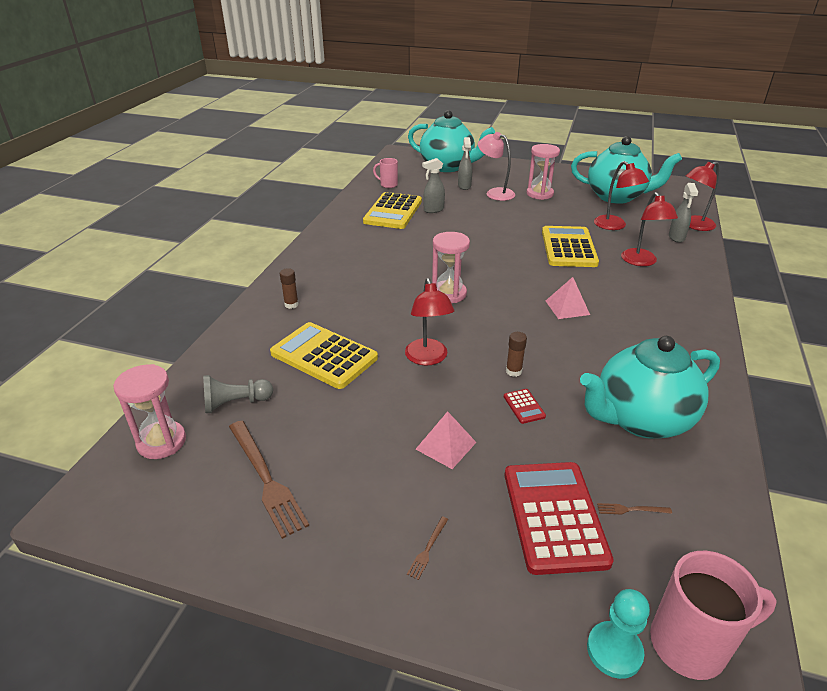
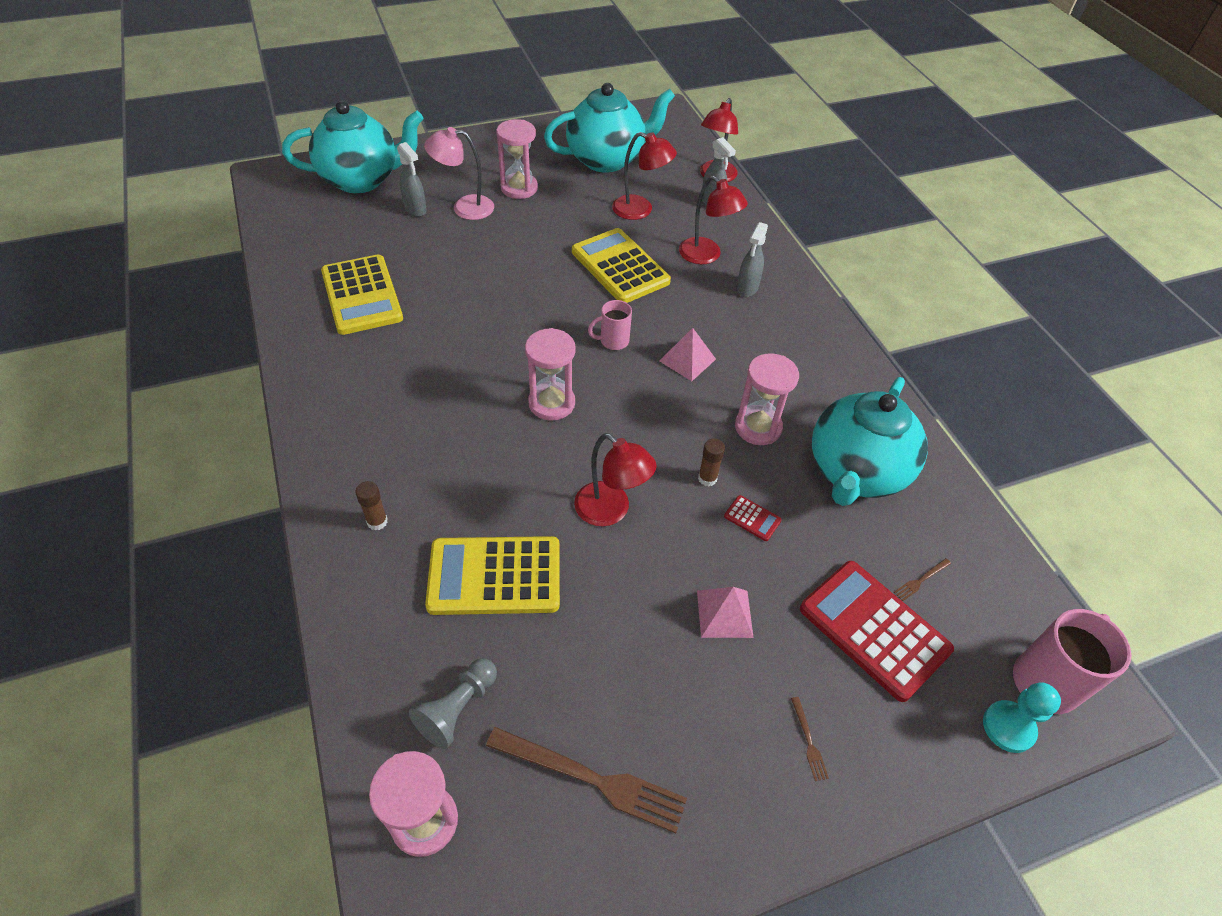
camera: 40 degrees left, 15 degrees up
pink mug [373,158,398,188] -> pink mug moved to [588,300,632,350]
grey spray bottle [422,158,445,213] -> grey spray bottle moved to [737,222,768,297]
none -> pink hourglass [735,353,799,445]

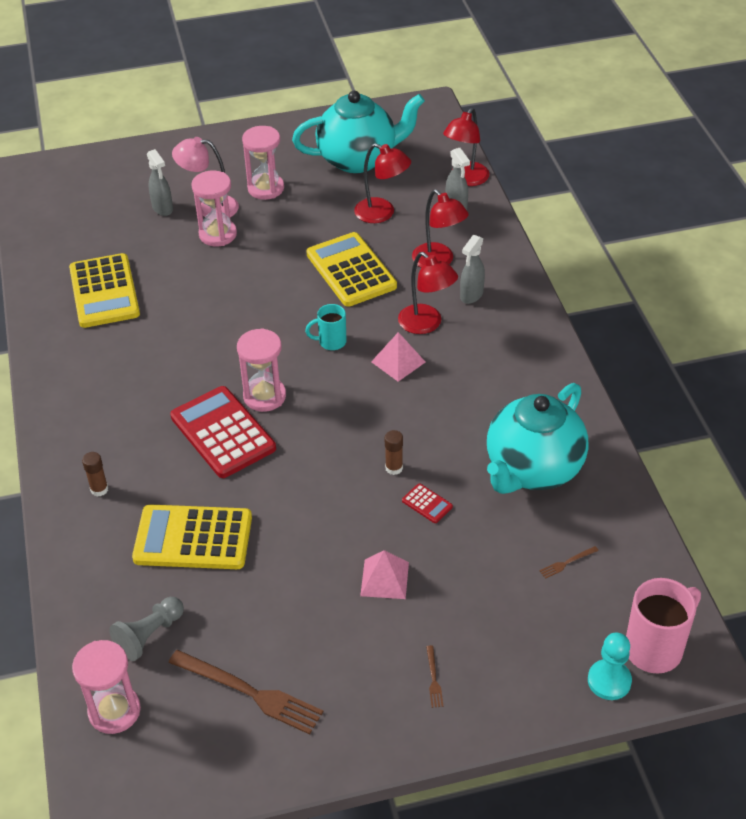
camera: 10 degrees right, 5 degrees down
turquoise teapot [282,100,423,193] -> none
red lamp [574,433,657,526] -> red lamp moved to [398,252,458,334]
pink mug [588,300,632,350] -> turquoise mug [305,304,347,350]
pink hourglass [735,353,799,445] -> pink hourglass moved to [191,171,237,246]
red calculator [800,561,954,702] -> red calculator moved to [170,386,276,478]

